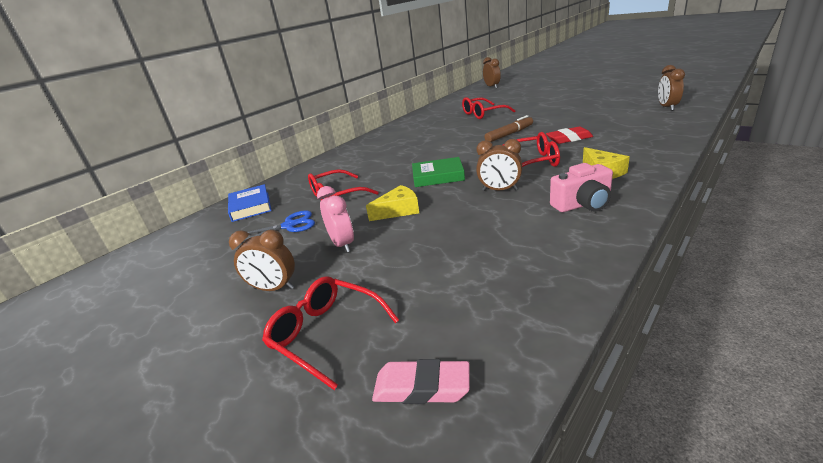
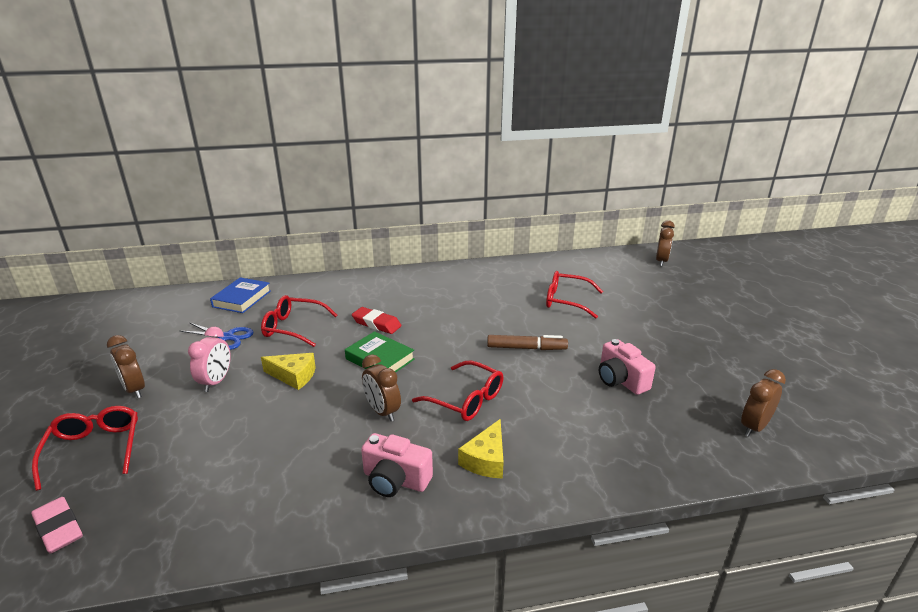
camera: 35 degrees right, 0 degrees up
red eraser [546,127,593,144] -> red eraser moved to [352,307,402,334]
none -> pink camera [599,339,656,395]

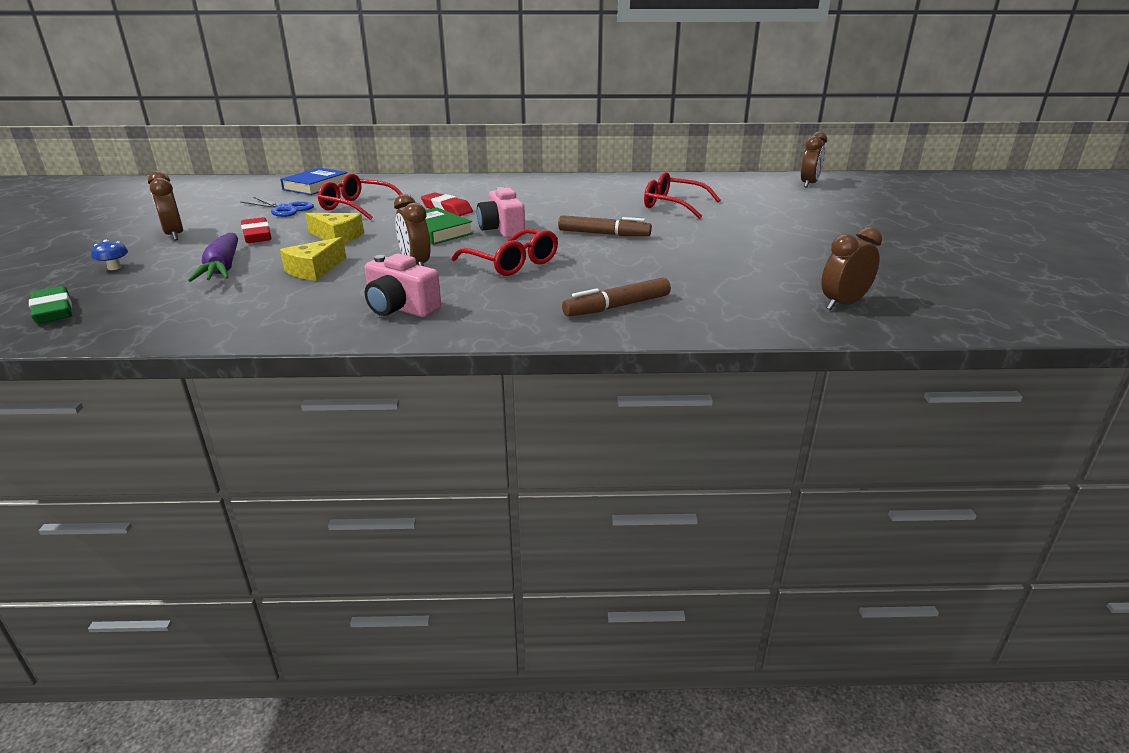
camera: 10 degrees right, 0 degrees up
pink eraser [31,497,83,554] -> green eraser [29,286,72,324]
red glasses [32,406,138,491] -> blue mushroom [91,240,128,270]
pink clock [188,327,231,392] -> red eraser [241,217,271,243]
yellow cheese [458,419,504,479] -> yellow cheese moved to [280,237,346,281]
pink camera [599,339,656,395] -> pink camera moved to [477,187,525,238]
none -> purple carrot [188,233,238,282]
none -> brown marker [562,277,671,317]

